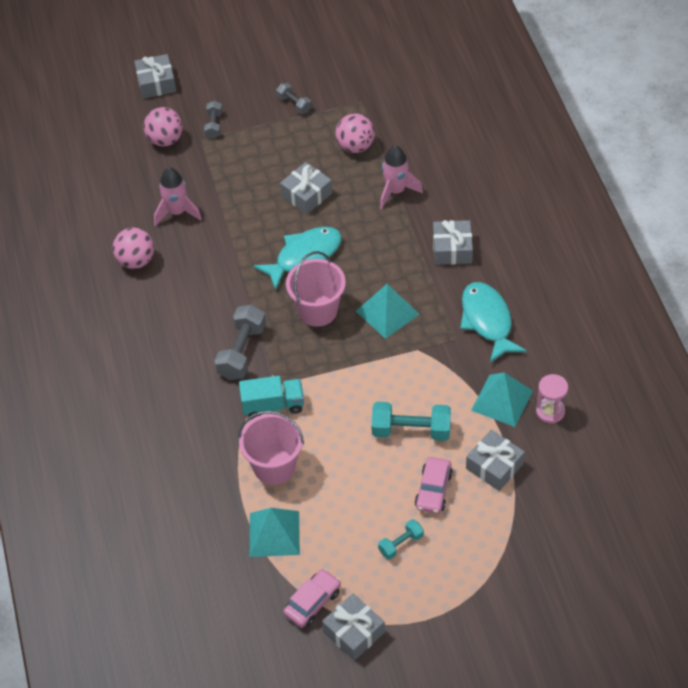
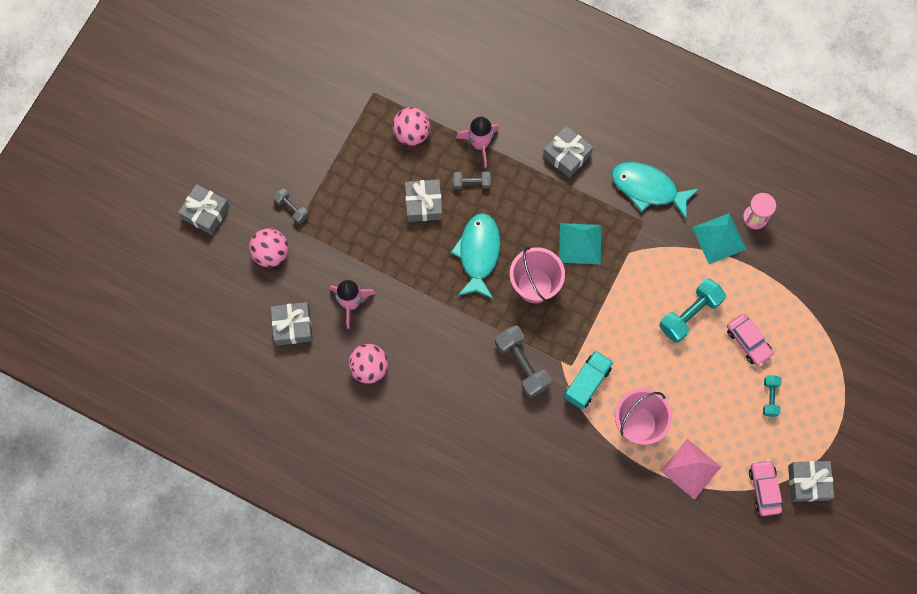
camera: 50 degrees left, 20 degrees up
turquoise pyramid [250,508,300,557] -> pink pyramid [661,439,721,500]
grey dumbbell [276,83,311,114] -> grey dumbbell moved to [453,171,491,189]
grey gift [466,430,525,491] -> grey gift moved to [271,302,313,346]

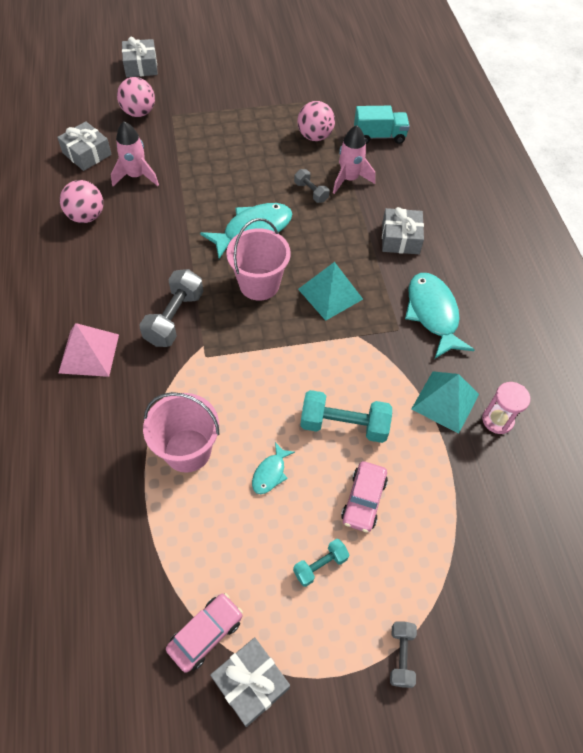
camera: 50 degrees right, 15 degrees down
grey dumbbell [273,188,309,224] -> grey dumbbell moved to [390,622,417,688]
grey gift [405,180,442,222] -> none
turquoise truck [564,351,613,410] -> turquoise truck moved to [354,106,410,144]
pink pyramid [661,439,721,500] -> pink pyramid moved to [59,323,119,377]
none -> turquoise fish [252,442,295,494]

